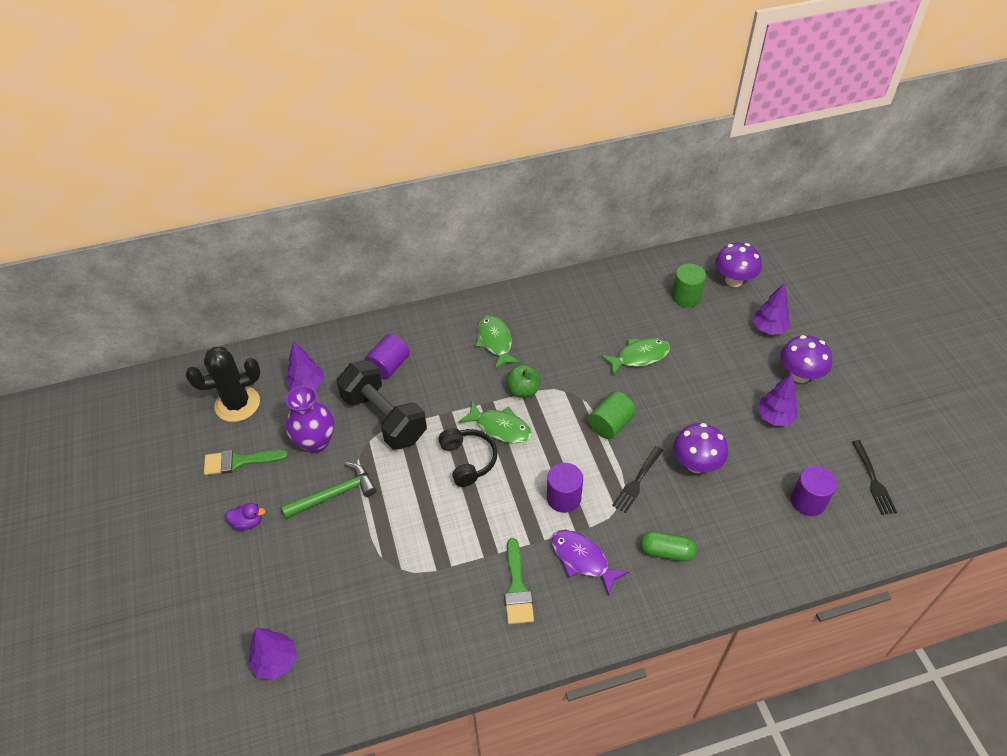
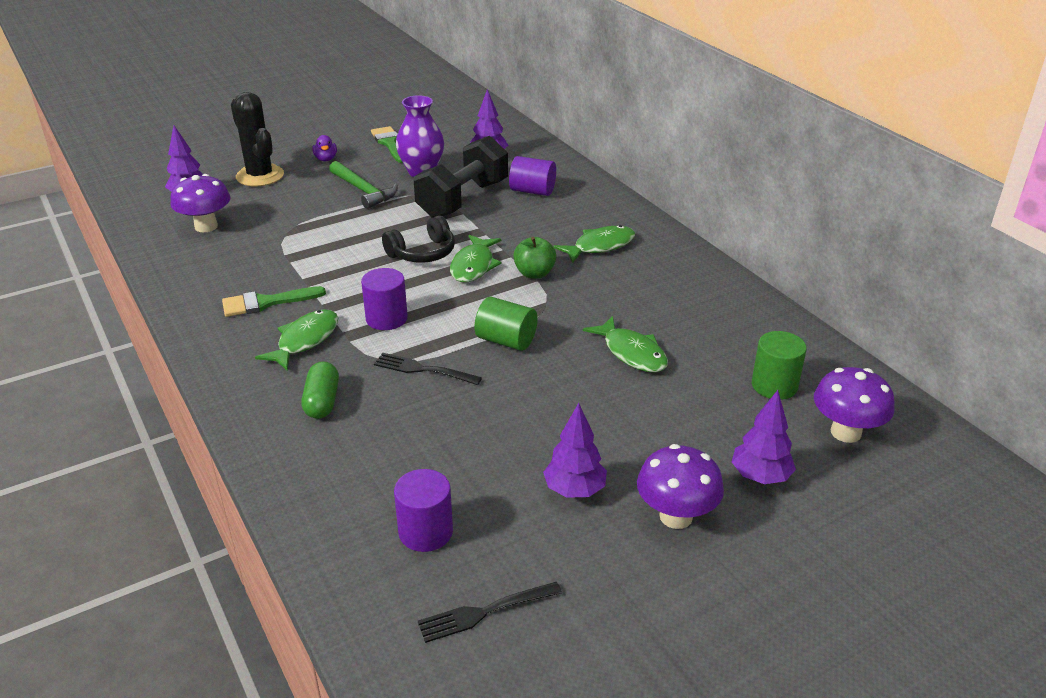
camera: 75 degrees right, 15 degrees down
black cactus [185,347,261,422] -> black cactus moved to [231,92,284,187]
purple fish [552,530,629,596] -> green fish [255,309,338,370]
purple mushroom [673,423,728,473] -> purple mushroom moved to [170,174,231,232]

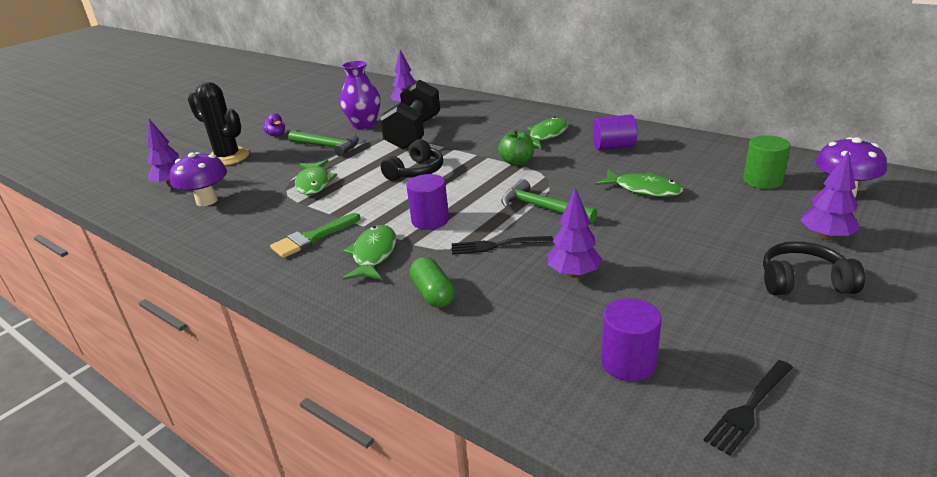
camera: 20 degrees left, 5 degrees down
green brush [371,126,403,163] -> none
green fish [450,235,502,282] -> green fish moved to [295,160,337,195]
green cylinder [474,297,537,351] -> green hammer [501,179,598,224]
purple cylinder [509,156,556,196] -> purple cylinder moved to [593,114,637,150]
purple tree [543,403,607,498] -> purple tree moved to [548,187,602,278]
purple mushroom [637,444,724,529] -> black headphones [763,241,865,295]

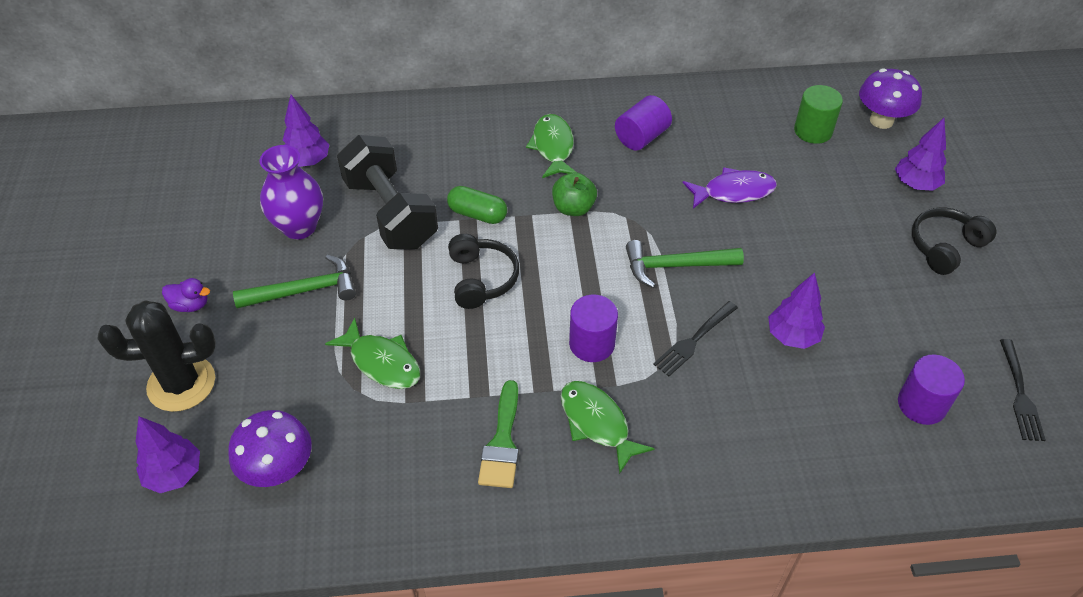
camera: 45 degrees left, 20 degrees up
green capsule [410,257,455,308] -> green capsule moved to [447,186,507,224]
green fish [596,170,683,197] -> purple fish [683,167,777,209]

